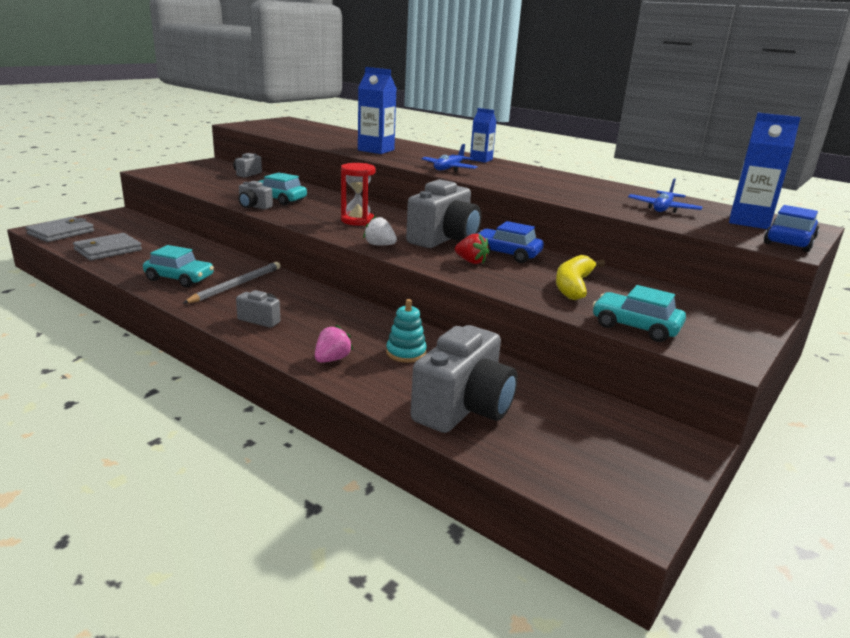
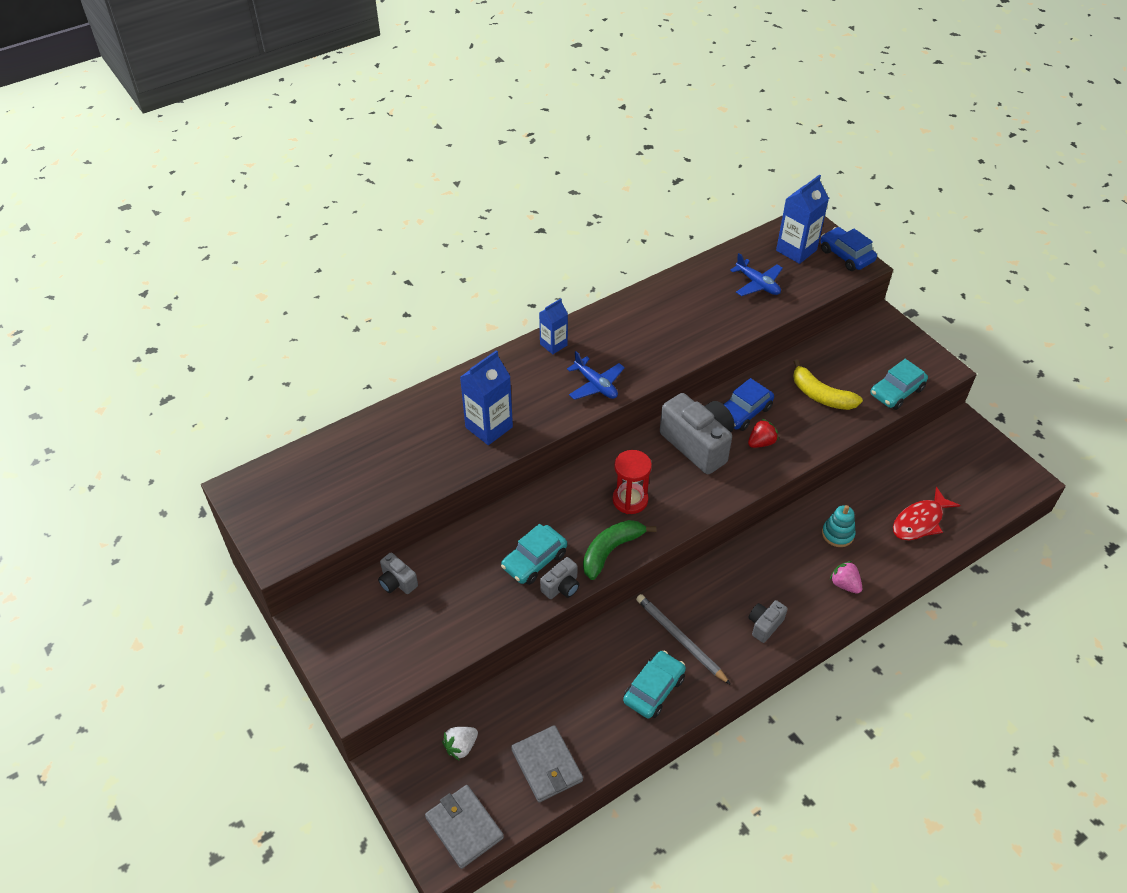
camera: 70 degrees left, 25 degrees up
white strawberry [363,216,397,246] -> white strawberry moved to [442,727,478,761]
grey camera [411,325,518,433] -> red fish [893,487,961,540]
none -> green banana [583,520,656,580]

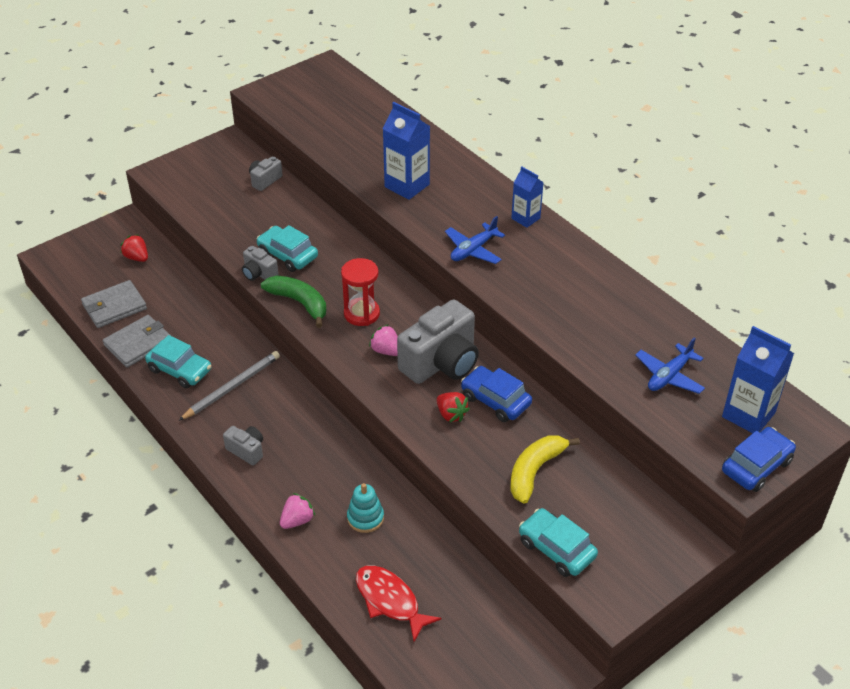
camera: 85 degrees right, 5 degrees down
grey wallet [425,785,504,869] -> grey wallet moved to [103,315,171,367]
white strawberry [442,727,478,761] -> red strawberry [121,234,148,262]
none -> pink strawberry [369,324,398,356]

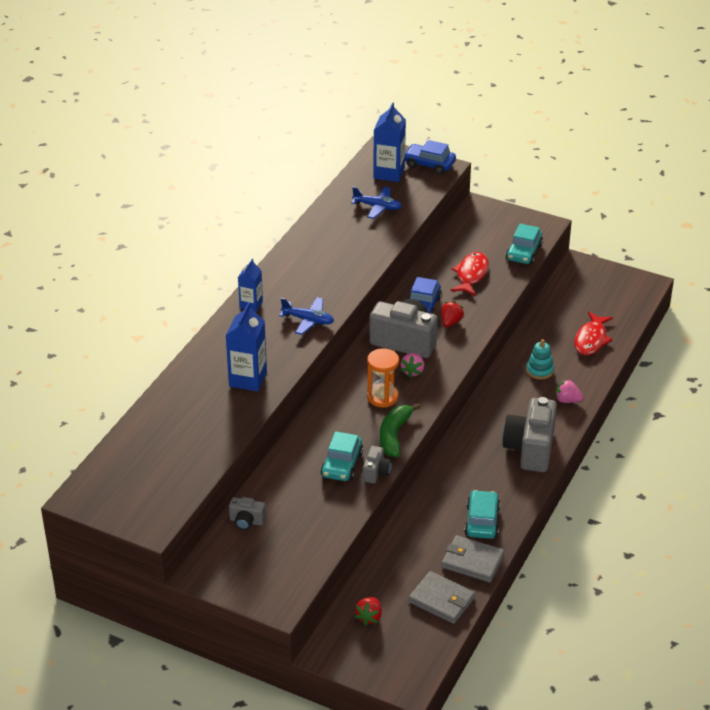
camera: 115 degrees left, 5 degrees down
grey pencil [179,351,280,421] -> none
grey camera [223,426,263,465] -> grey camera [502,397,557,472], size x2.08
red hourglass [341,258,380,326] -> orange hourglass [367,348,399,407]
yellow banana [511,435,580,504] -> red fish [451,252,489,296]

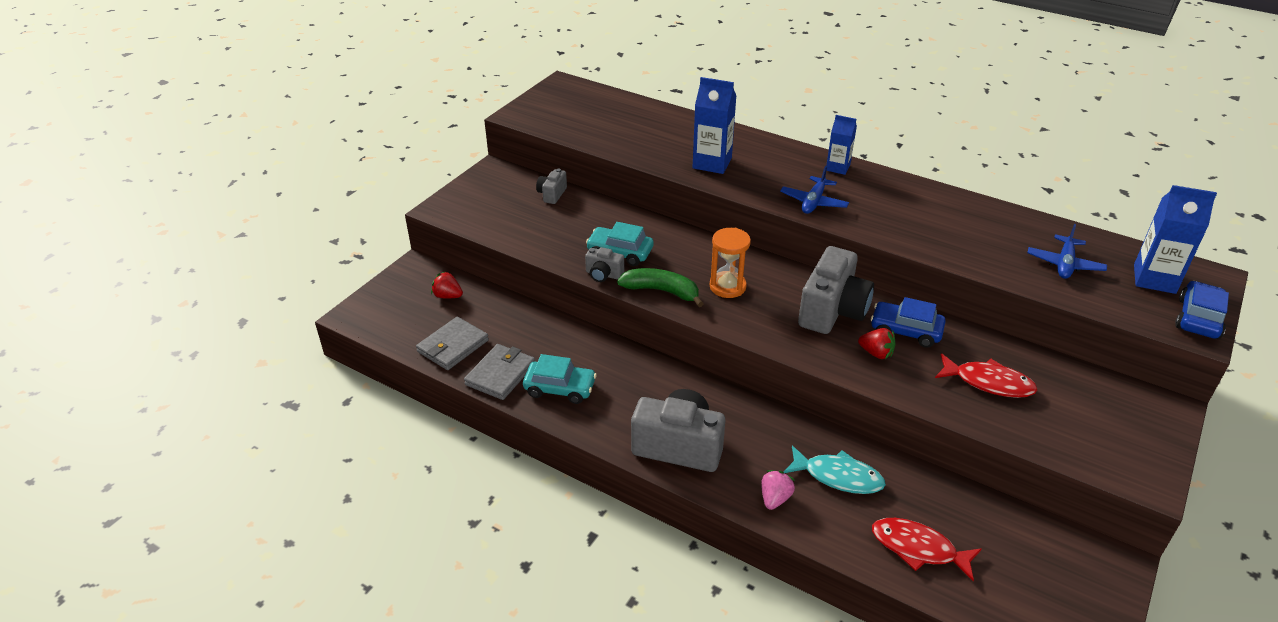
camera: 95 degrees right, 0 degrees up
pink strawberry [400,353,424,378] -> none
turquoise car [506,224,543,265] -> none
turquoise stacking toy [526,339,554,379] -> turquoise fish [784,446,886,494]

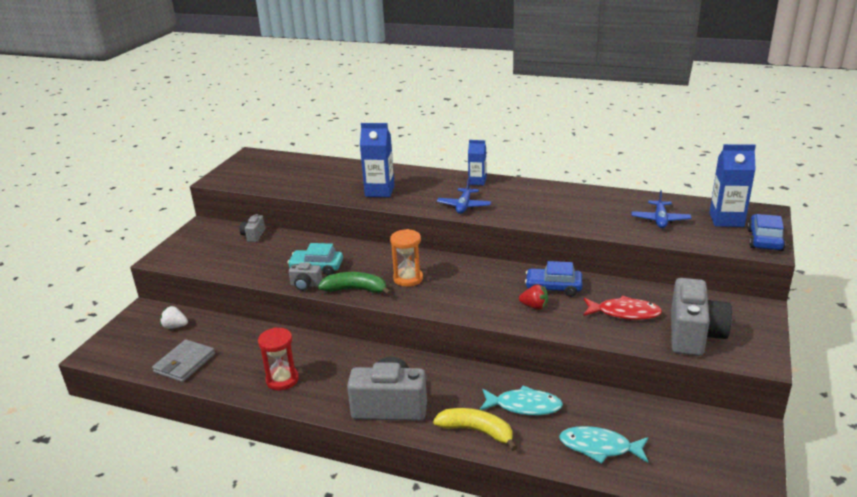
camera: 10 degrees left, 10 degrees down
red strawberry [431,271,463,298] -> white strawberry [160,306,188,329]
grey wallet [464,344,535,400] -> none
turquoise car [523,354,597,404] -> red hourglass [258,327,299,391]
pink strawberry [761,470,795,510] -> yellow banana [433,408,517,451]
grey camera [798,246,874,334] -> grey camera moved to [671,278,732,356]
red fish [872,518,981,581] -> turquoise fish [559,426,649,464]

